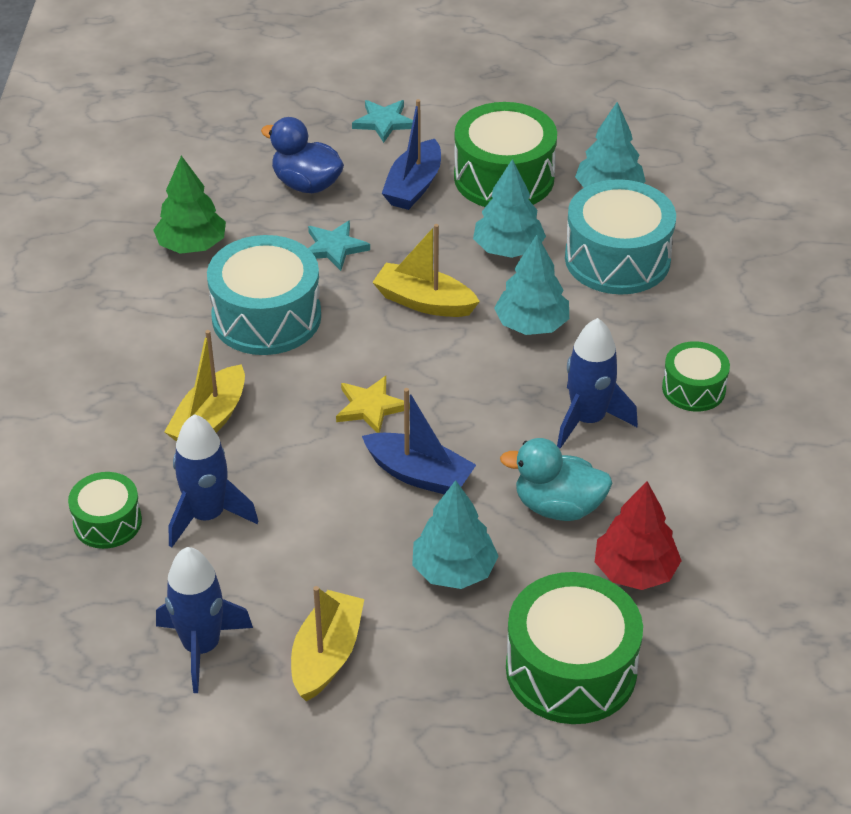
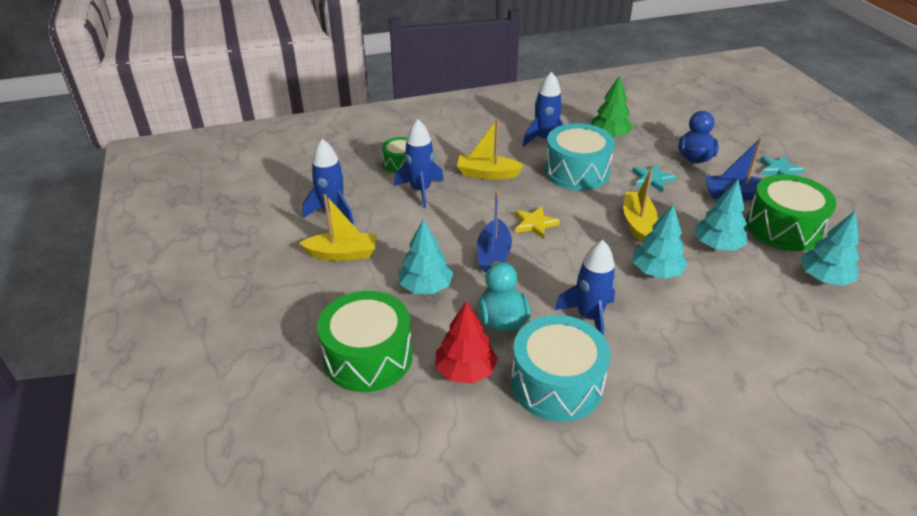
camera: 70 degrees right, 5 degrees down
turquoise drum [565,179,676,295] -> turquoise drum moved to [511,315,610,422]
green drum [662,341,730,412] -> none
none -> blue rocket [523,72,564,147]

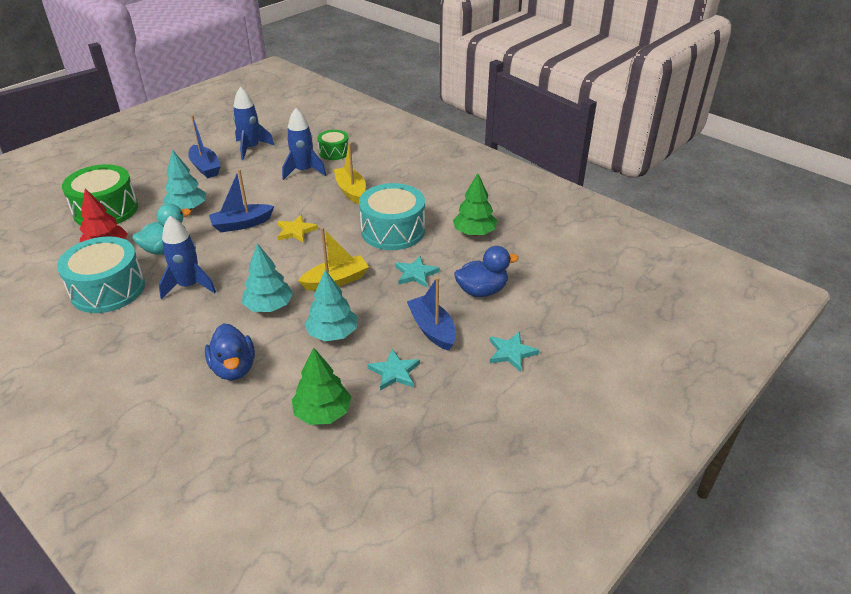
camera: 60 degrees right, 0 degrees up
yellow boat [299,194,376,261] -> blue boat [188,115,221,178]
blue rocket [523,72,564,147] -> none
green drum [746,174,837,251] -> turquoise star [368,349,420,391]
turquoise tree [800,210,860,286] -> green tree [292,347,351,425]
none -> blue duck [205,323,255,380]

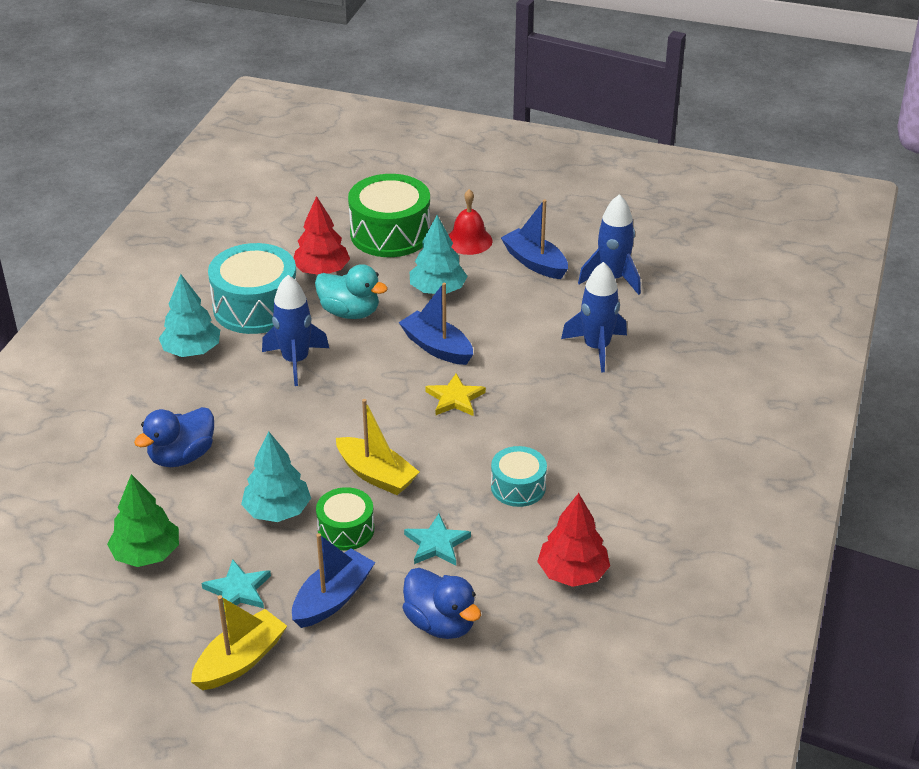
camera: 65 degrees right, 0 degrees up
blue boat [188,115,221,178] -> blue boat turned 105 degrees clockwise [501,199,568,279]
turquoise tree [242,243,293,312] -> turquoise tree moved to [159,274,220,357]
green drum [317,130,349,160] -> green drum moved to [316,487,374,550]
yellow boat [334,142,366,204] -> yellow boat moved to [191,595,287,690]
turquoise drum [359,183,425,250] -> turquoise drum [491,446,547,507], size x0.56
green tree [453,173,497,236] -> red tree [537,493,610,587]
turquoise star [490,331,539,372] -> none
none -> red bell [448,189,493,255]

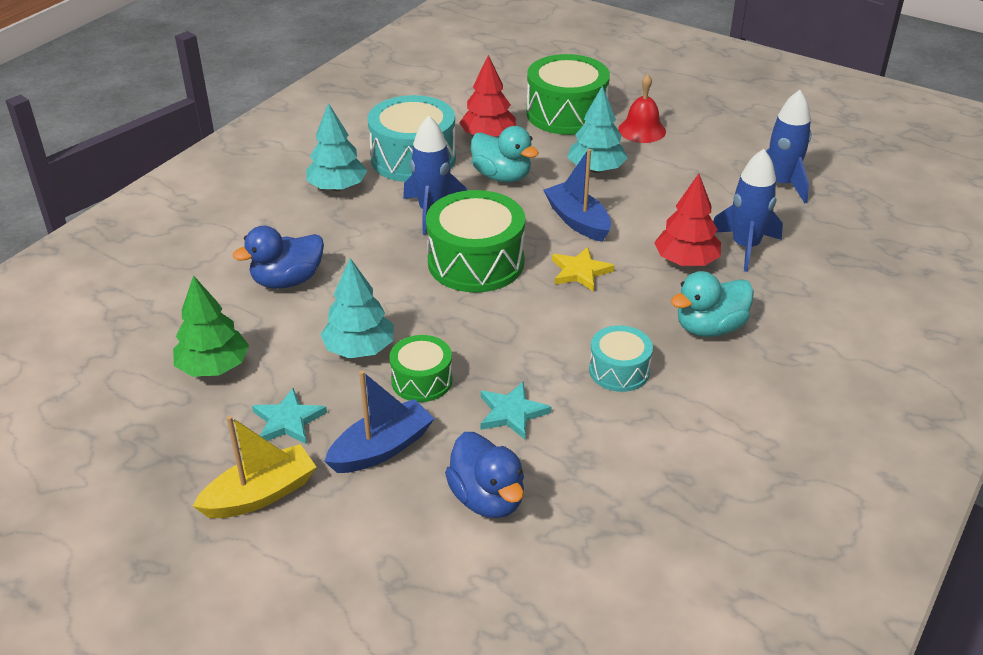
camera: 15 degrees right, 0 degrees up
yellow boat [336,399,419,495] -> none
blue boat [501,199,568,279] -> none
red tree [537,493,610,587] -> red tree moved to [654,174,721,266]
none -> green drum [426,190,525,293]
none -> turquoise duck [671,271,754,337]

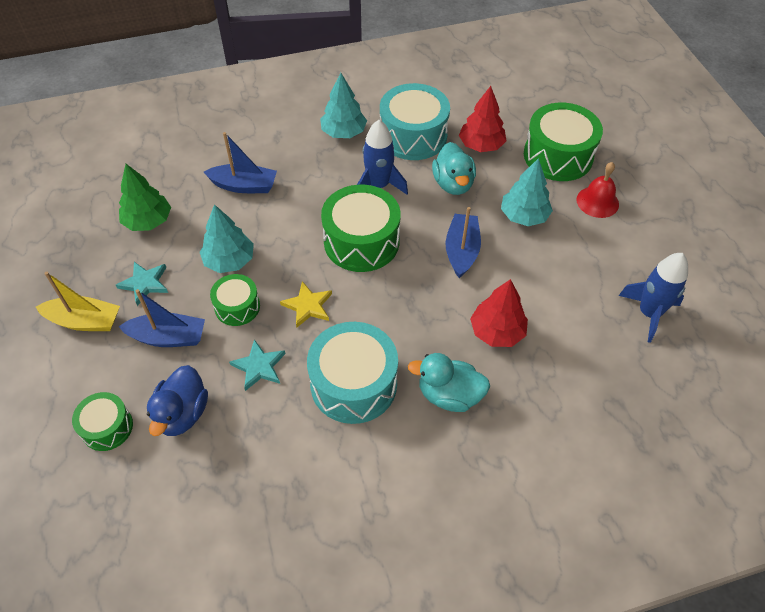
camera: 40 degrees right, 15 degrees up
blue duck [233,226,324,289] -> blue boat [204,132,277,193]
yellow star [552,247,614,292] -> yellow star moved to [280,281,332,328]
turquoise drum [589,325,653,392] -> turquoise drum [307,322,398,424], size x1.79
blue rocket [713,149,783,272] -> none
none -> green drum [72,392,133,451]

